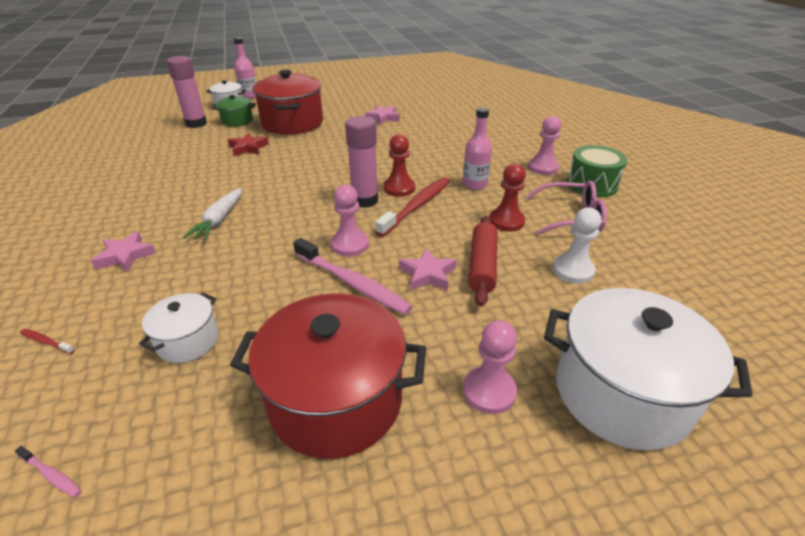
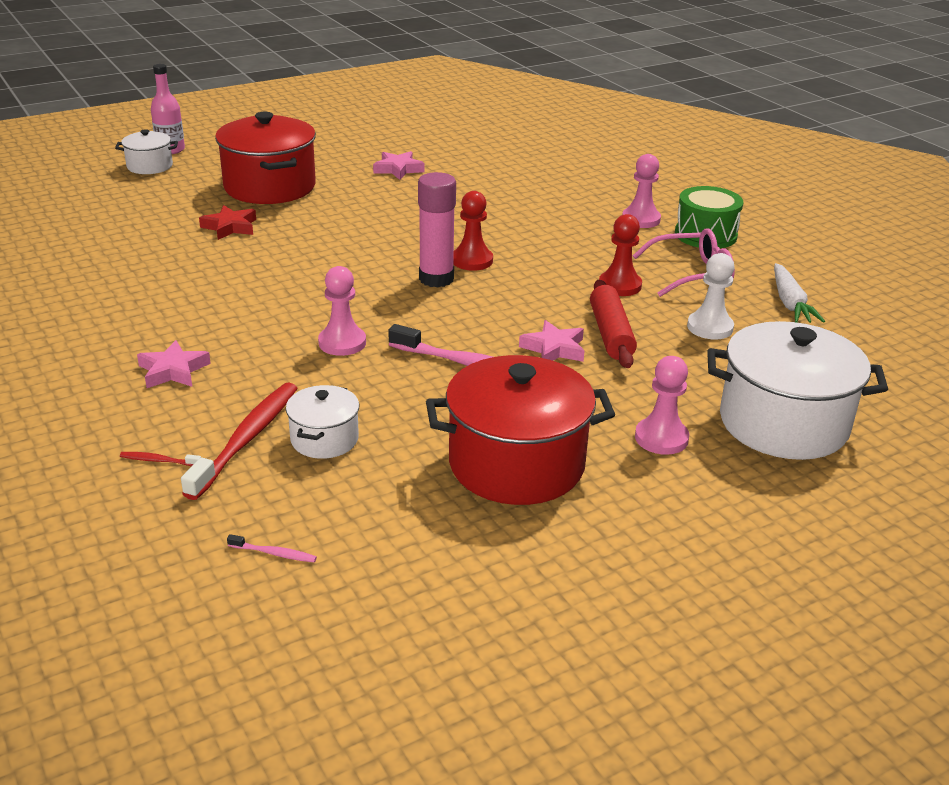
camera: 15 degrees left, 5 degrees down
pink glue stick [166,56,207,128] -> none
white carrot [183,188,242,241] -> white carrot moved to [774,263,825,323]
green pot [212,95,256,127] -> none
pink pawn [331,184,369,256] -> pink pawn moved to [318,266,366,356]
red toothbrush [375,177,450,237] -> red toothbrush moved to [181,382,297,500]
pink bottle [462,107,492,190] -> none

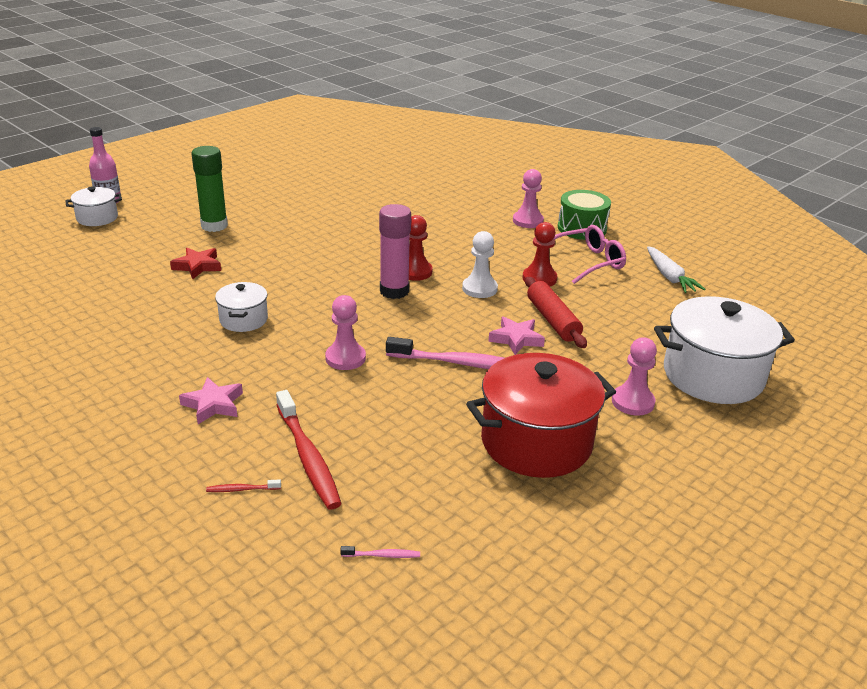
camera: 15 degrees left, 0 degrees up
red toothbrush [181,382,297,500] -> red toothbrush turned 150 degrees clockwise [276,390,342,509]
red pot [215,112,316,204] -> green glue stick [191,146,228,232]
white pot [286,385,359,459] -> white pot moved to [215,282,268,332]
pink star [373,151,424,180] -> none
white pawn [687,253,735,339] -> white pawn moved to [462,231,498,298]

